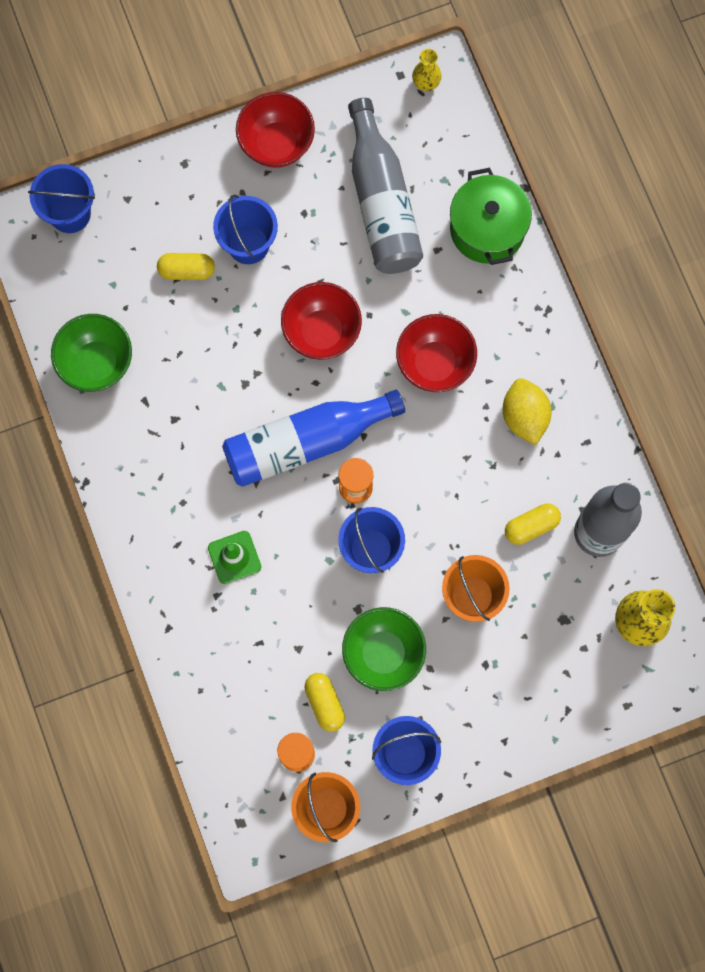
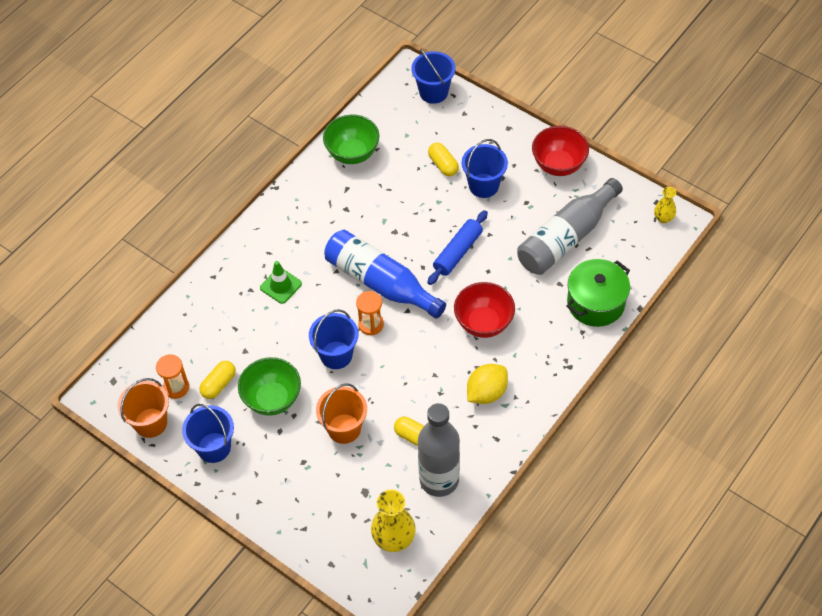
camera: 60 degrees right, 20 degrees down
red bowl [281,282,362,360] -> blue rolling pin [428,211,488,285]

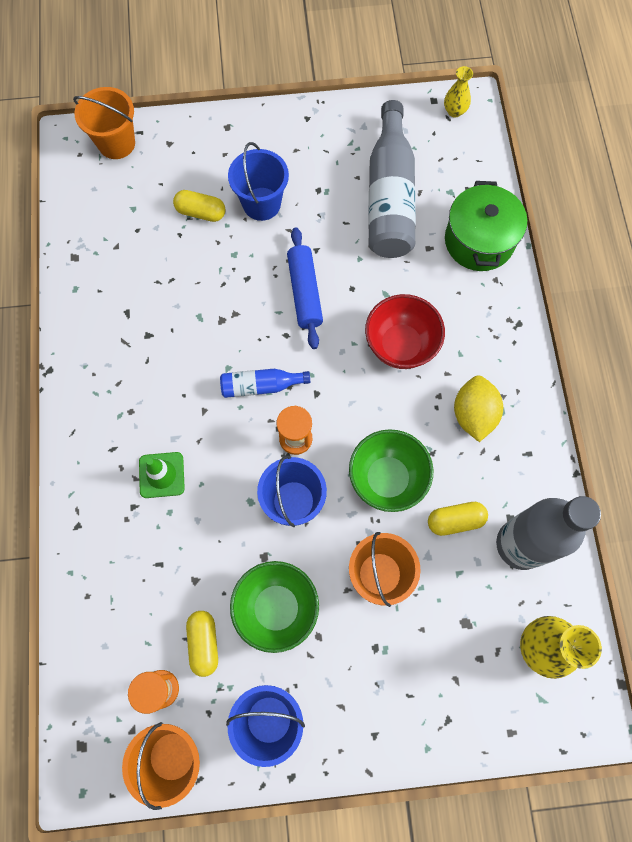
camera: 45 degrees left, 15 degrees up
green bowl [323,115,379,164] -> green bowl moved to [349,429,433,512]
blue bottle [324,230,446,319] -> blue bottle [220,369,310,398], size x0.50
blue bucket [411,49,455,104] -> orange bucket [73,87,135,159]
red bowl [532,126,589,176] -> none

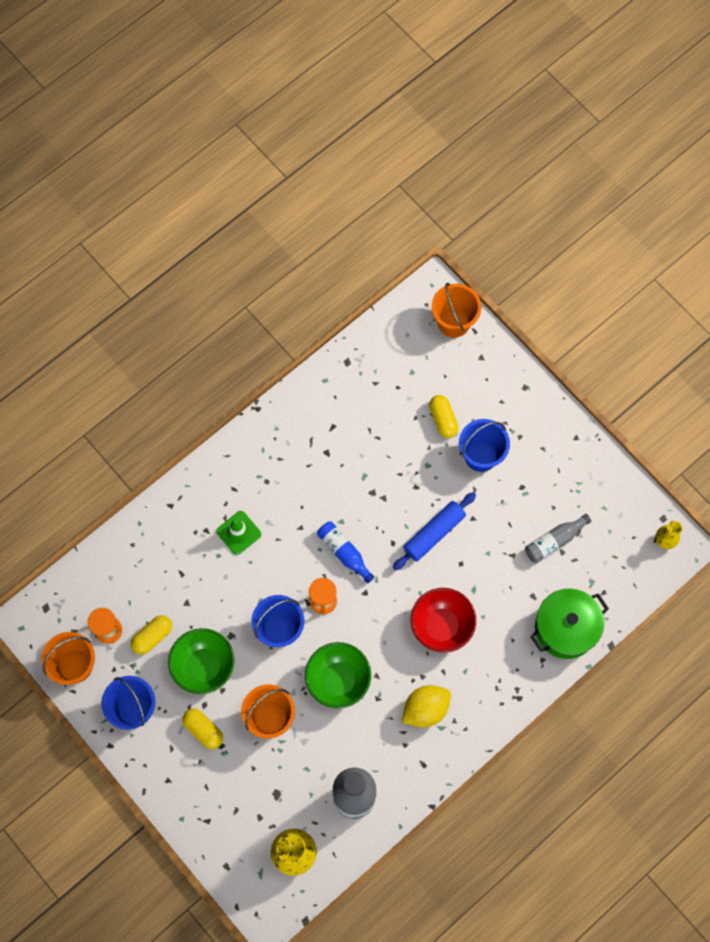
camera: 55 degrees right, 0 degrees up
grey bottle [368,100,416,258] -> grey bottle [525,514,591,563], size x0.50
yellow capsule [428,502,488,536] -> yellow capsule moved to [182,709,223,749]

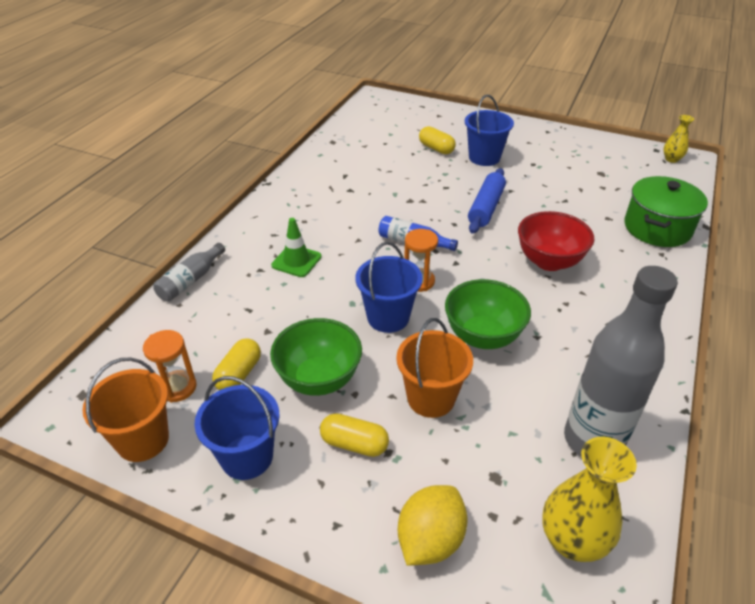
camera: 25 degrees left, 30 degrees down
yellow lemon [402,685,451,728] -> yellow lemon moved to [398,485,467,566]
orange bucket [432,283,481,338] -> none
grey bottle [525,514,591,563] -> grey bottle moved to [153,243,225,301]

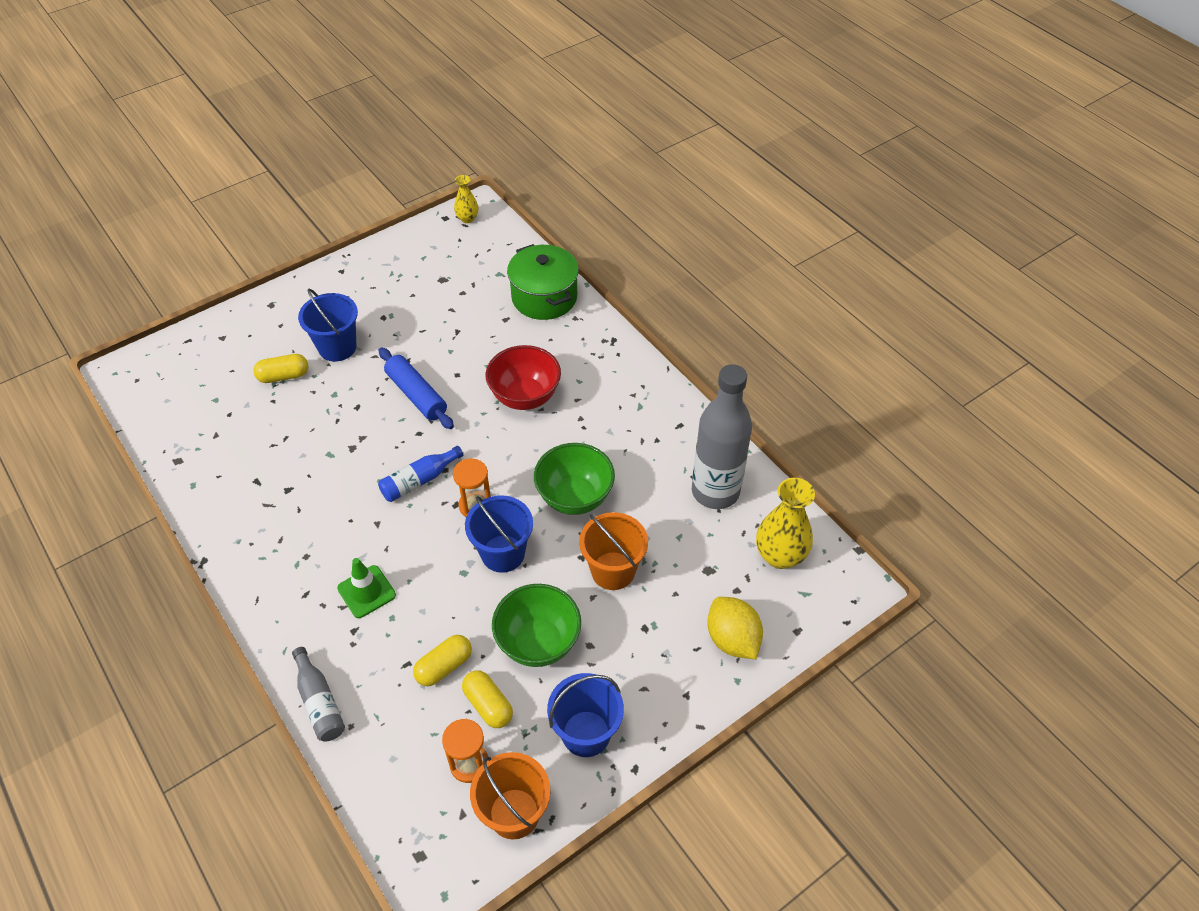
camera: 60 degrees left, 10 degrees up
yellow capsule [320,413,389,457] -> yellow capsule moved to [413,635,472,686]

